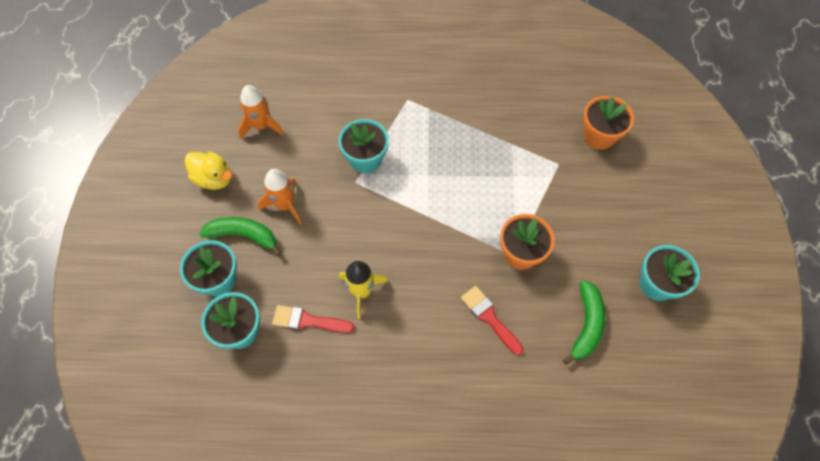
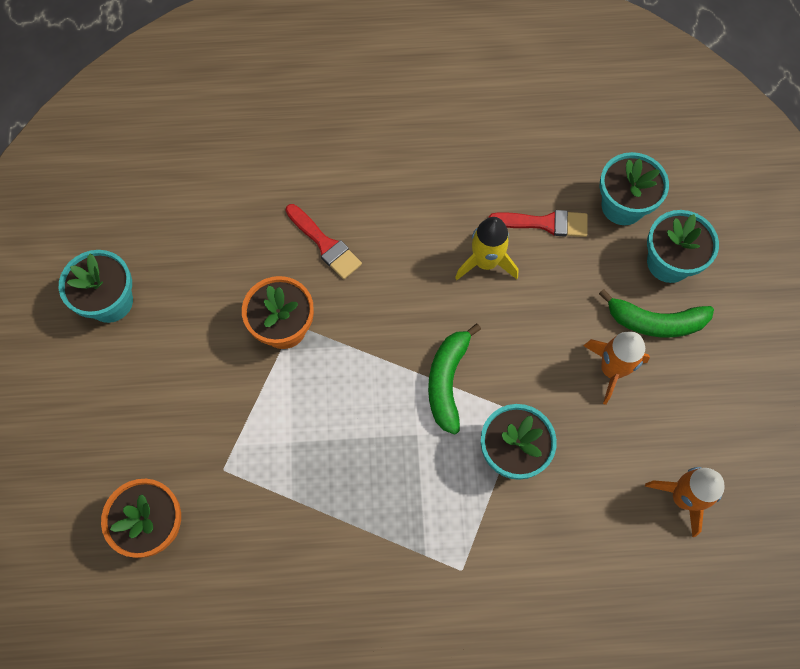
camera: 175 degrees right, 5 degrees up
yellow duck [185,151,232,190] -> none
green banana [563,280,605,365] -> green banana moved to [428,324,481,435]

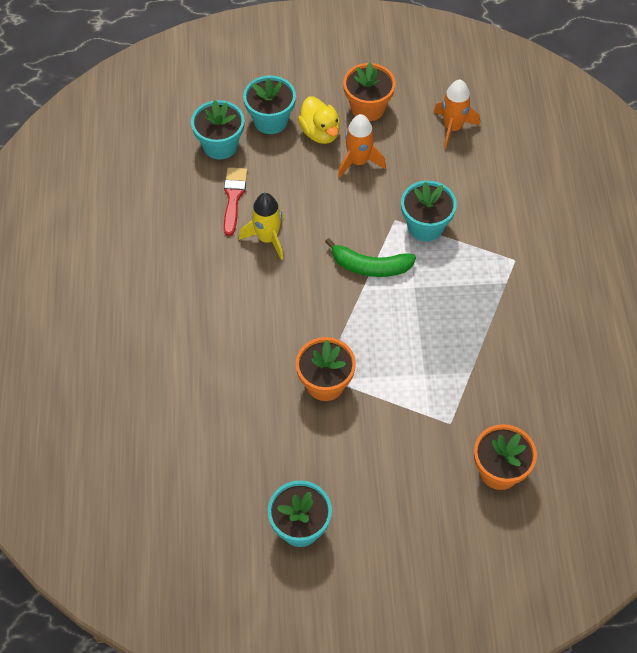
camera: 90 degrees left, 10 degrees down
red brush [286,204,362,279] -> none
green banana [599,289,714,338] -> yellow duck [298,96,340,144]
none -> orange flower pot [343,62,396,121]

